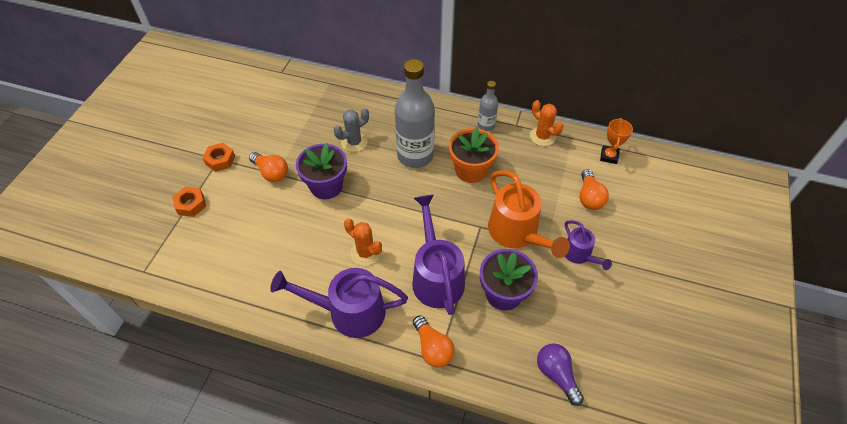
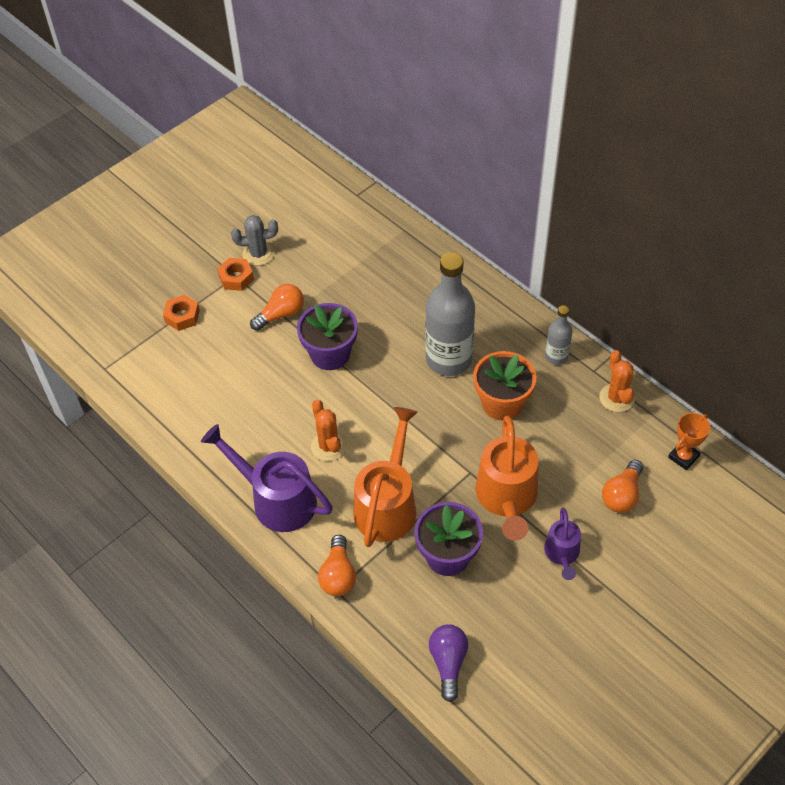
camera: 30 degrees right, 0 degrees up
orange light bulb [249,152,288,182] -> orange light bulb turned 105 degrees counterclockwise [250,284,304,331]
grey cactus [334,108,369,152] -> grey cactus moved to [231,215,278,266]
purple watering can [412,195,465,315] -> orange watering can [353,407,418,547]

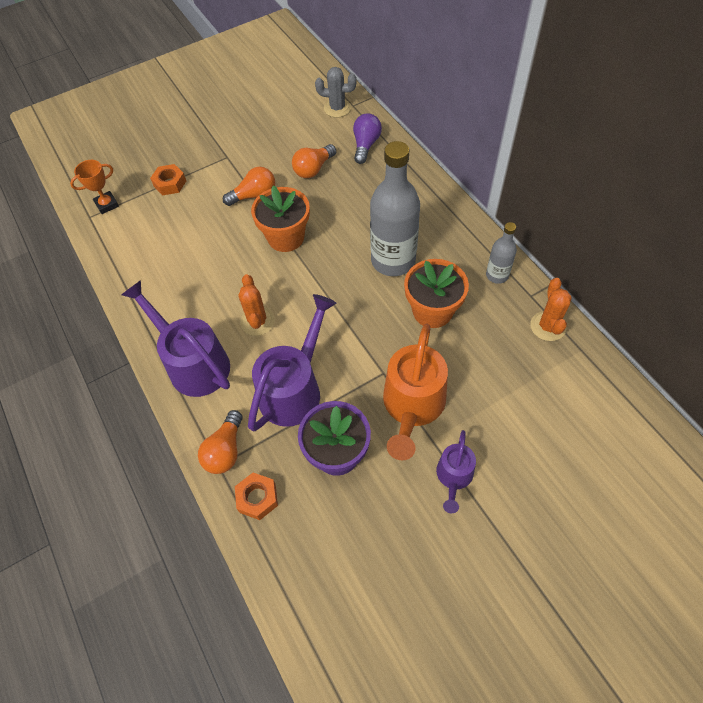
camera: 15 degrees right, 5 degrees up
orange nut [217,258,254,291] -> orange nut moved to [235,472,278,520]
grey cactus [231,215,278,266] -> grey cactus moved to [315,67,357,117]
purple flower pot [297,303,358,370] -> orange flower pot [251,186,310,252]
orange watering can [353,407,418,547] -> purple watering can [248,294,337,431]
purple light bulb [429,624,468,702] -> purple light bulb moved to [353,113,382,164]
orange light bulb [602,460,643,513] -> orange light bulb moved to [292,144,336,178]
orange trophy [668,413,710,470] -> orange trophy moved to [70,160,119,214]

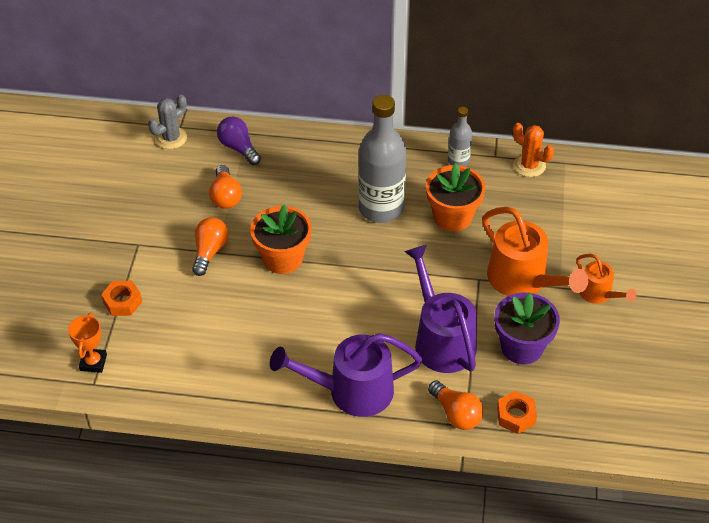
camera: 55 degrees left, 10 degrees down
orange cactus [239,274,275,336] -> none
purple watering can [436,430,476,513] -> orange watering can [576,254,636,304]

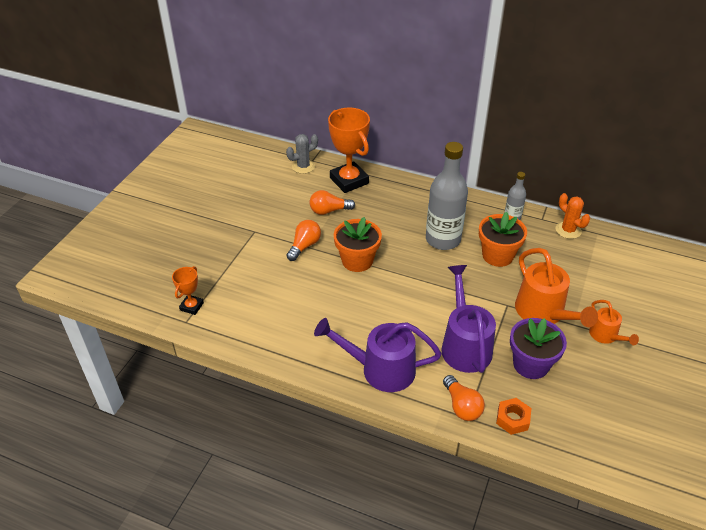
camera: 15 degrees right, 5 degrees down
orange nut [101,281,142,316] -> none
orange light bulb [209,165,242,209] -> orange light bulb turned 75 degrees clockwise [310,190,355,215]
purple light bulb [217,117,261,165] -> orange trophy [328,108,370,193]

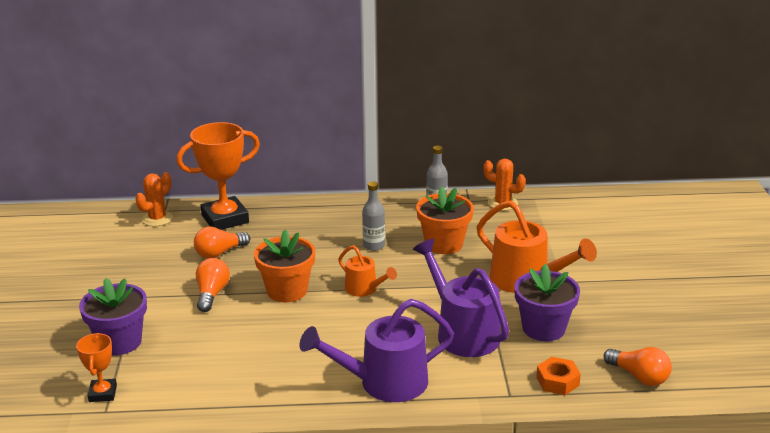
camera: 25 degrees left, 15 degrees down
grey cactus [286,134,318,174] -> orange cactus [135,172,173,227]
orange trophy [328,108,370,193] -> orange trophy turned 60 degrees counterclockwise [176,122,260,230]
grey bottle [426,142,468,250] -> grey bottle [362,181,385,251], size x0.50
orange light bulb [443,375,485,421] -> orange light bulb moved to [603,347,672,386]
orange watering can [589,300,639,345] -> orange watering can moved to [338,245,397,297]
none -> purple flower pot [79,278,147,355]

